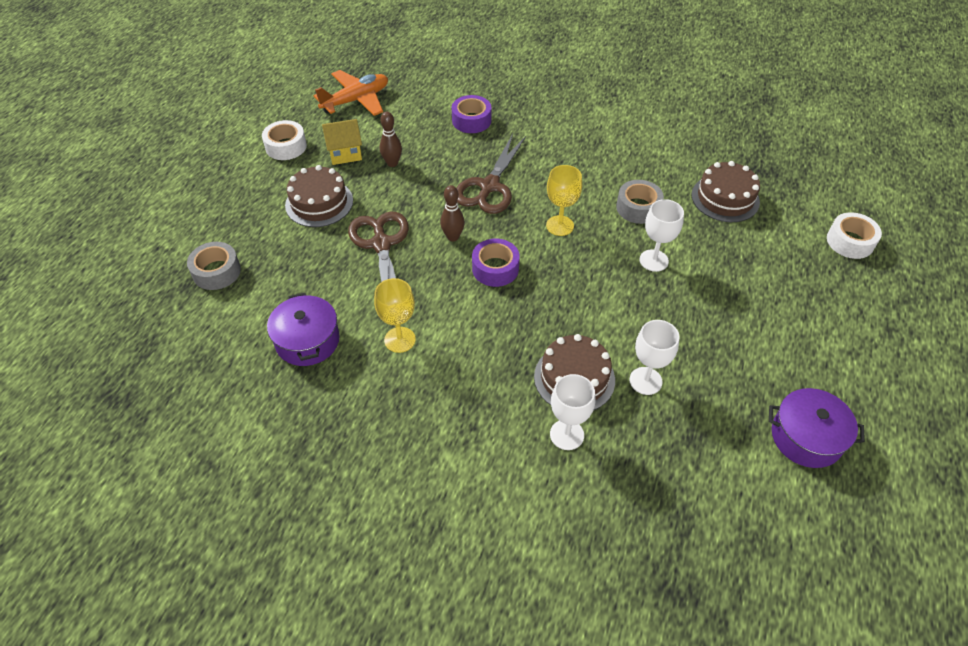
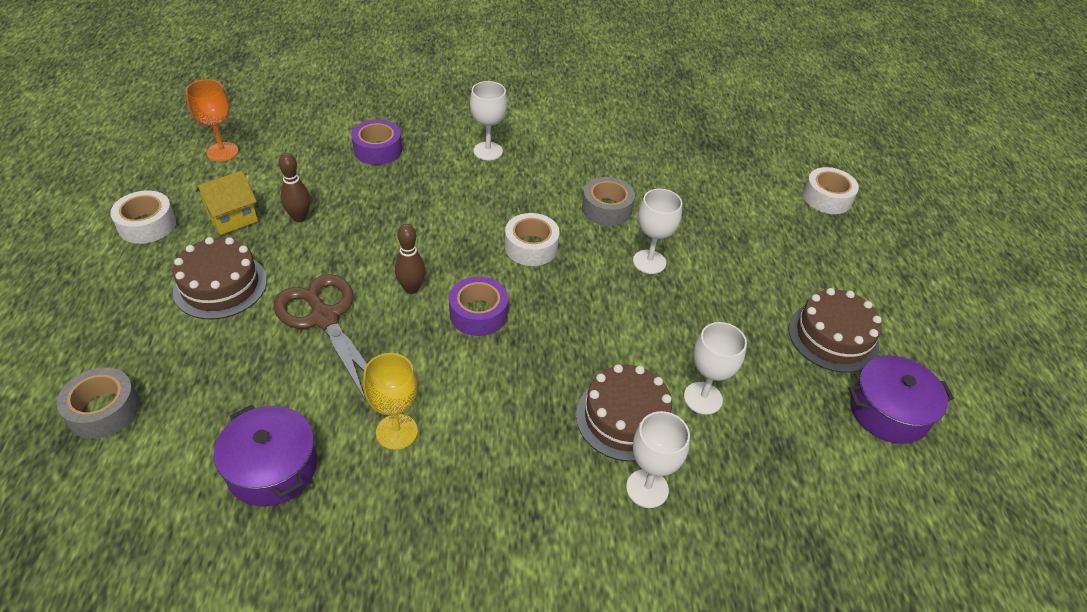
camera: 25 degrees left, 5 degrees down
orange plane [314,70,388,116] -> orange goblet [186,79,239,162]
brown scissors [456,134,526,214] -> none
yellow goblet [546,165,582,236] -> white tape [505,213,560,266]
brown cake [691,161,760,222] -> brown cake moved to [788,288,882,373]
none -> white goblet [470,81,507,160]

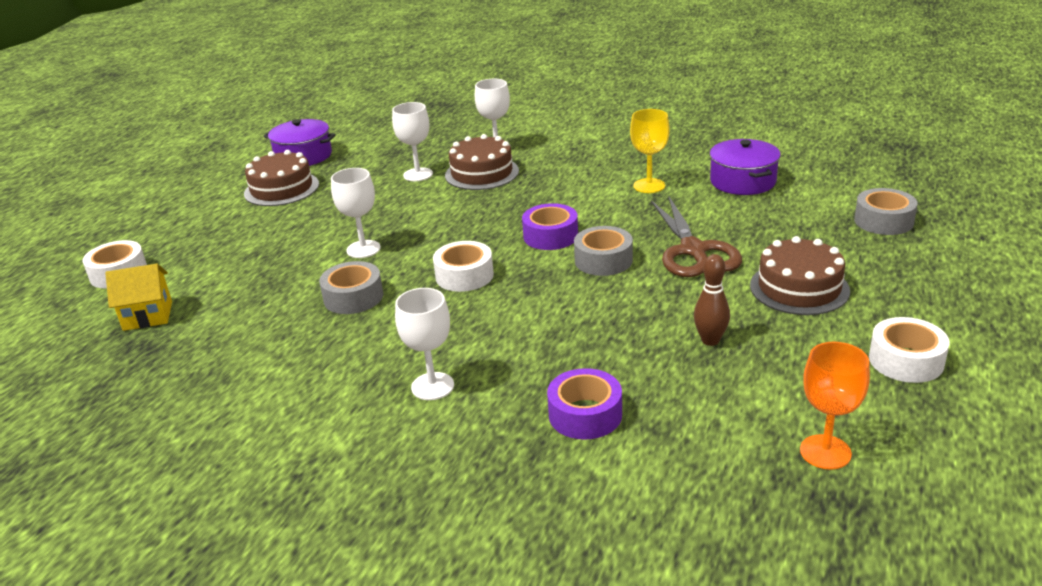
camera: 150 degrees left, 15 degrees down
yellow house [195,171,258,235] -> yellow house moved to [105,264,172,331]
brown bowling pin [395,224,426,294] -> grey tape [574,226,633,276]

